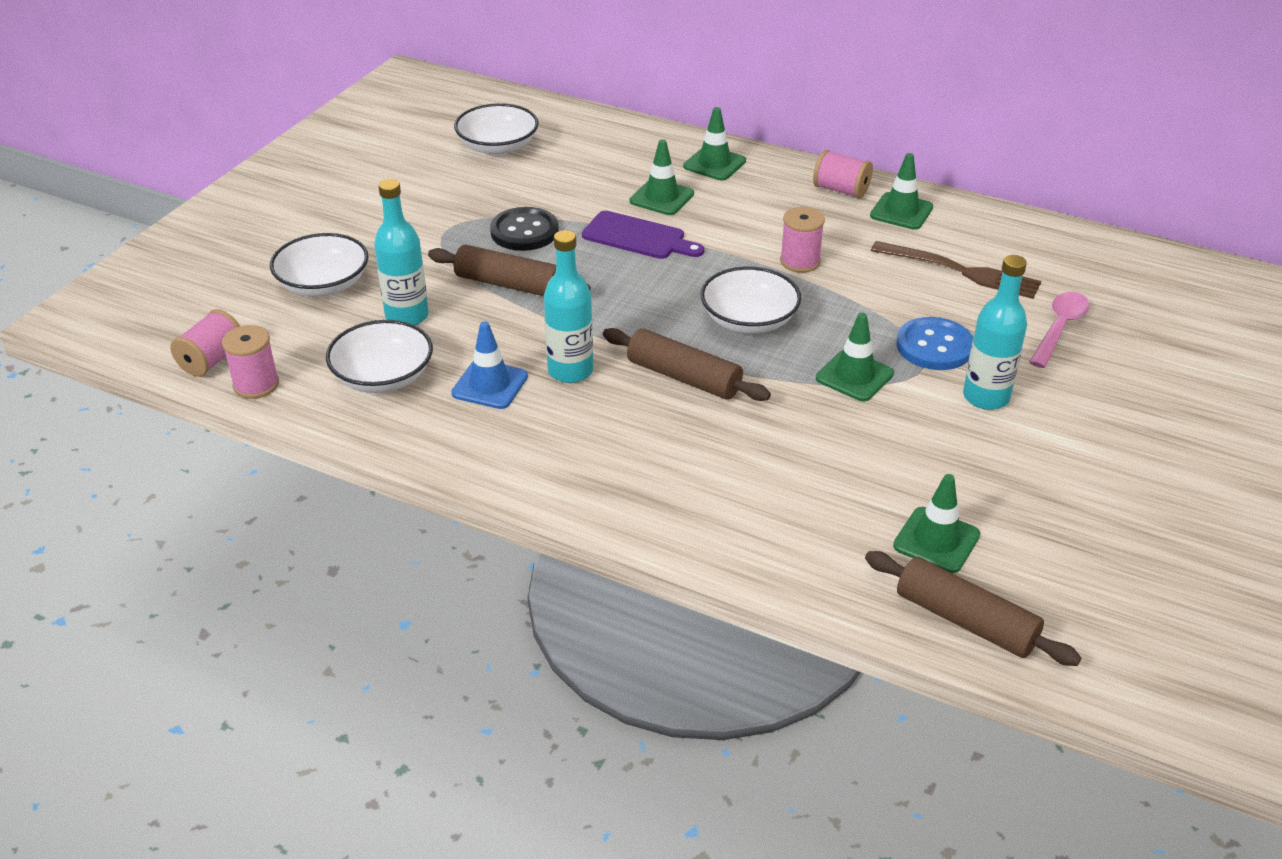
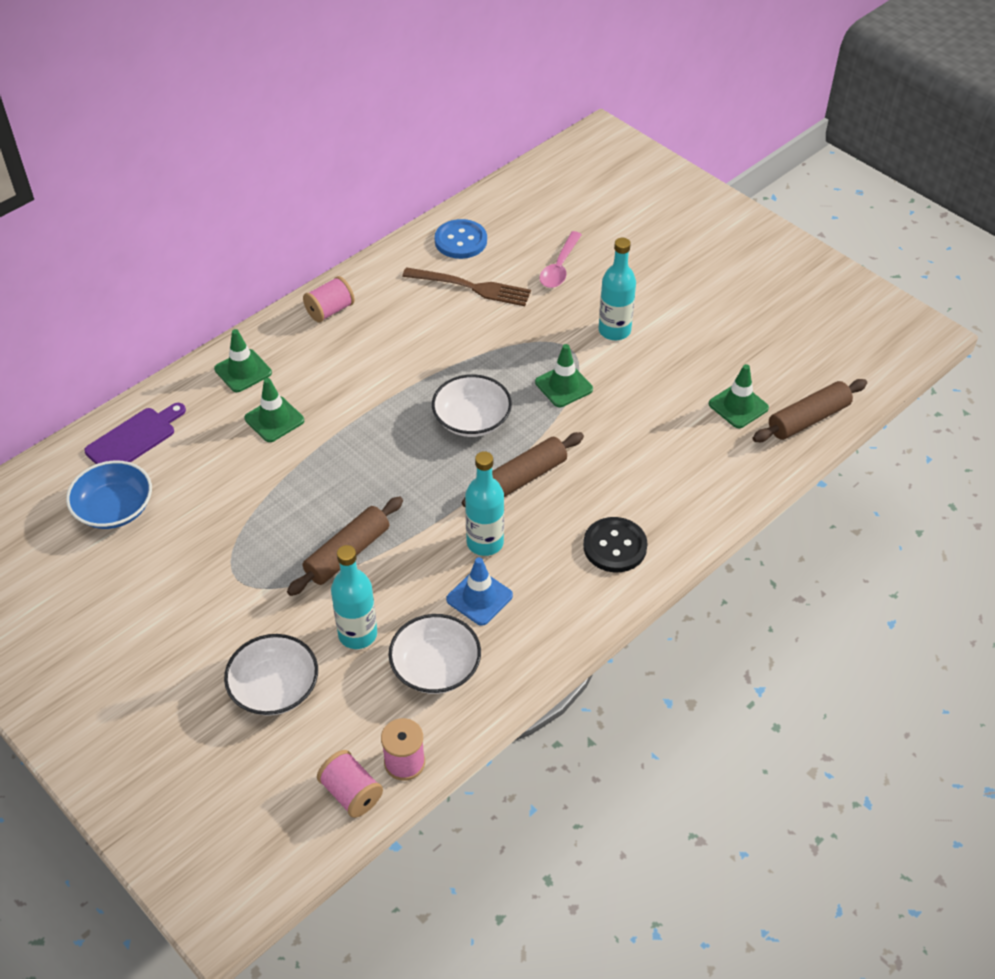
camera: 70 degrees left, 10 degrees up
white bowl [454,103,539,155] -> blue bowl [66,460,152,529]
black button [490,207,559,251] -> black button moved to [583,517,648,572]
purple cutting board [582,211,704,259] -> purple cutting board moved to [84,403,186,464]
pink spool [780,207,825,273] -> none
green traffic cone [870,153,933,230] -> none
brown fork [871,241,1041,299] -> brown fork turned 60 degrees clockwise [402,267,531,306]
blue button [897,317,973,370] -> blue button moved to [435,219,487,259]
pink spoon [1029,292,1090,368] -> pink spoon turned 120 degrees counterclockwise [540,231,582,288]

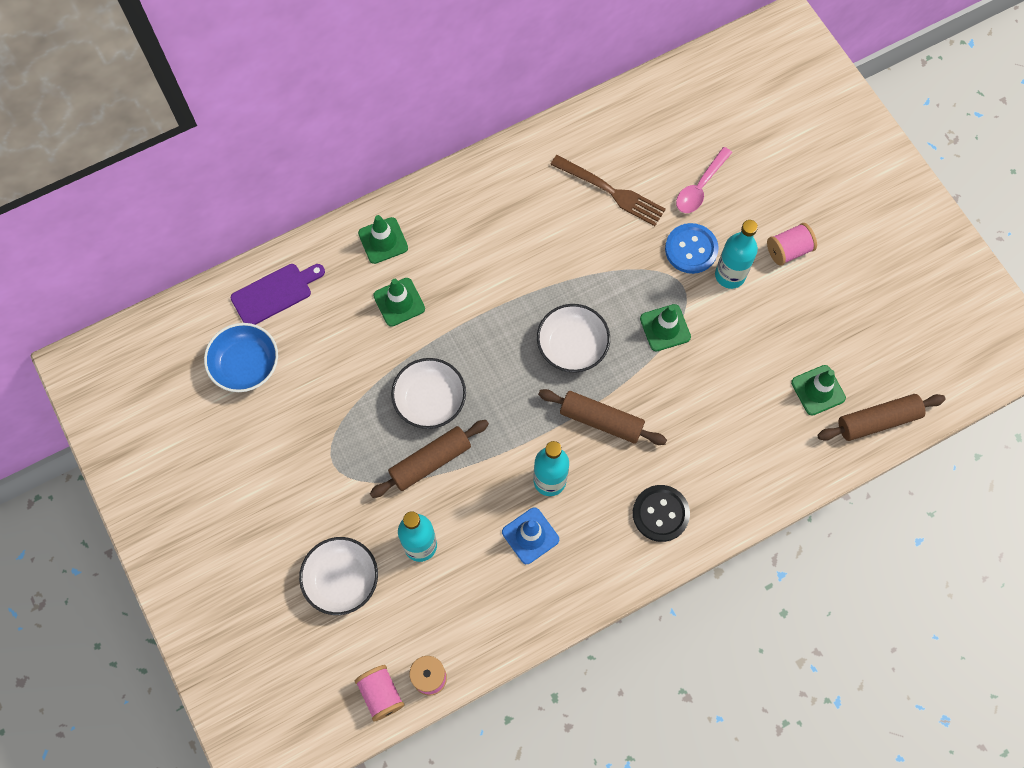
camera: 15 degrees right, 20 degrees up
pink spool [303,276,355,323] -> pink spool moved to [767,223,817,266]
white bowl [388,614,481,694] -> white bowl moved to [391,358,466,429]
blue button [435,219,487,259] -> blue button moved to [665,223,718,274]
brown rolling pin [462,432,584,507] -> brown rolling pin turned 45 degrees clockwise [538,389,667,445]

